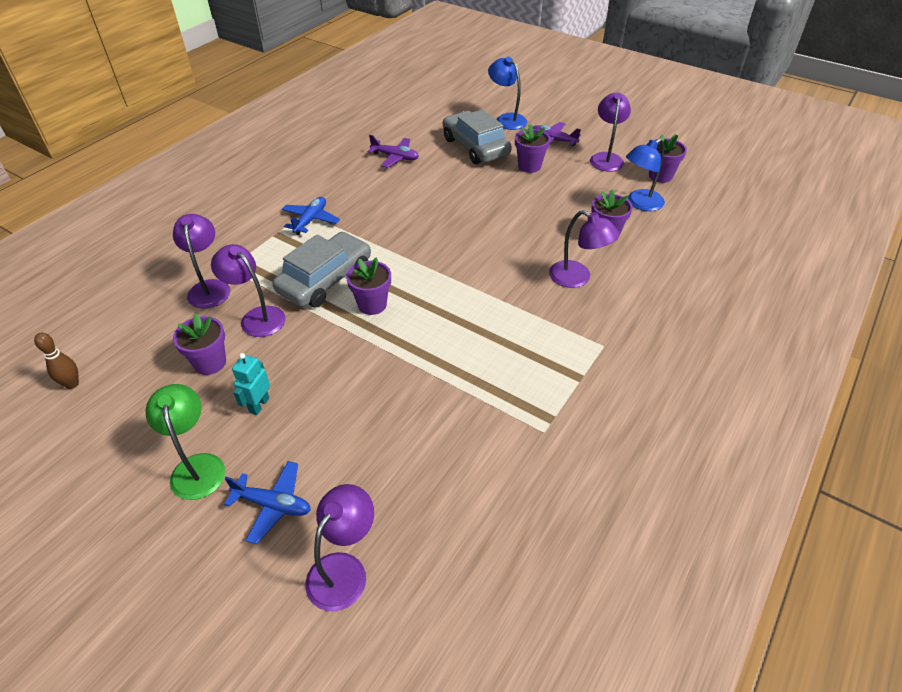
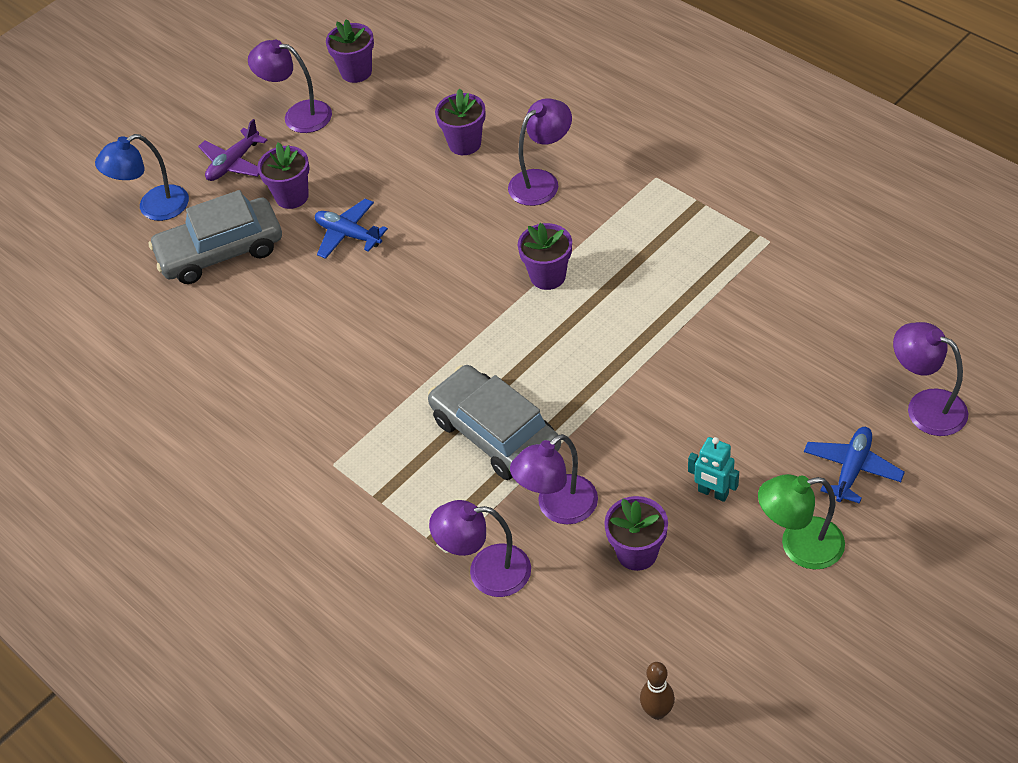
camera: 75 degrees left, 5 degrees up
blue plane [282,197,340,235] -> blue plane moved to [315,199,388,259]
purple flower pot [346,257,391,315] -> purple flower pot moved to [518,223,572,290]
purple plane [368,135,419,168] -> none
blue lamp [626,138,665,211] -> none

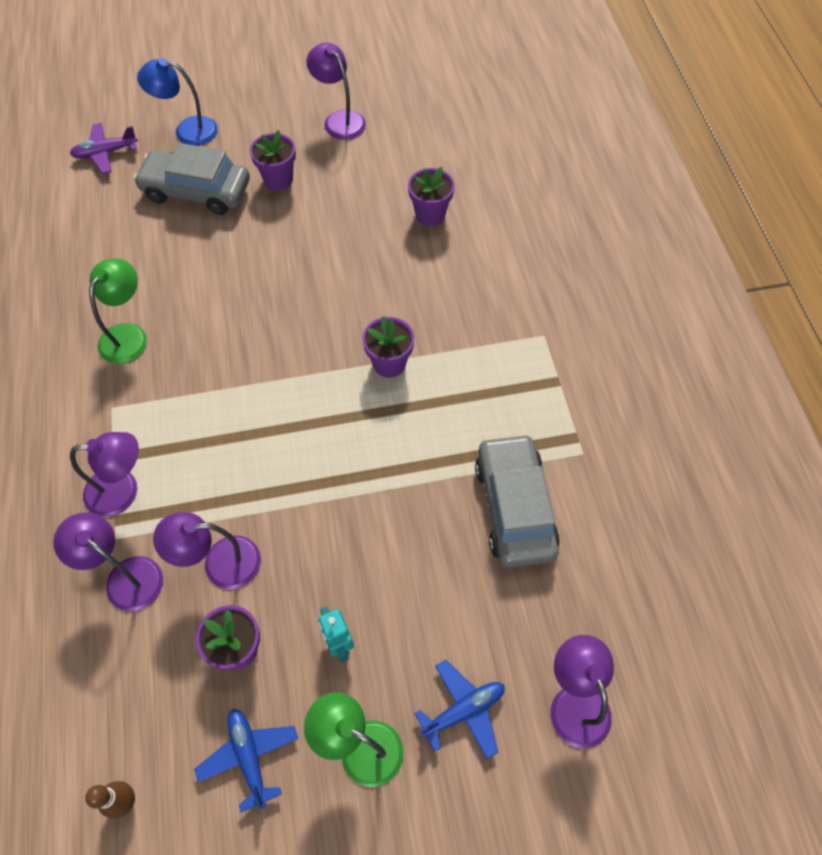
camera: 30 degrees right, 10 degrees up
purple plane [198,119,267,181] -> purple plane moved to [70,123,138,174]
blue plane [315,199,388,259] -> blue plane moved to [194,709,298,812]
purple flower pot [326,19,374,83] -> none
grey car [428,365,561,480] -> grey car moved to [475,433,560,567]
purple lamp [508,98,572,206] -> purple lamp moved to [70,432,139,517]
none -> green lamp [89,258,147,364]

